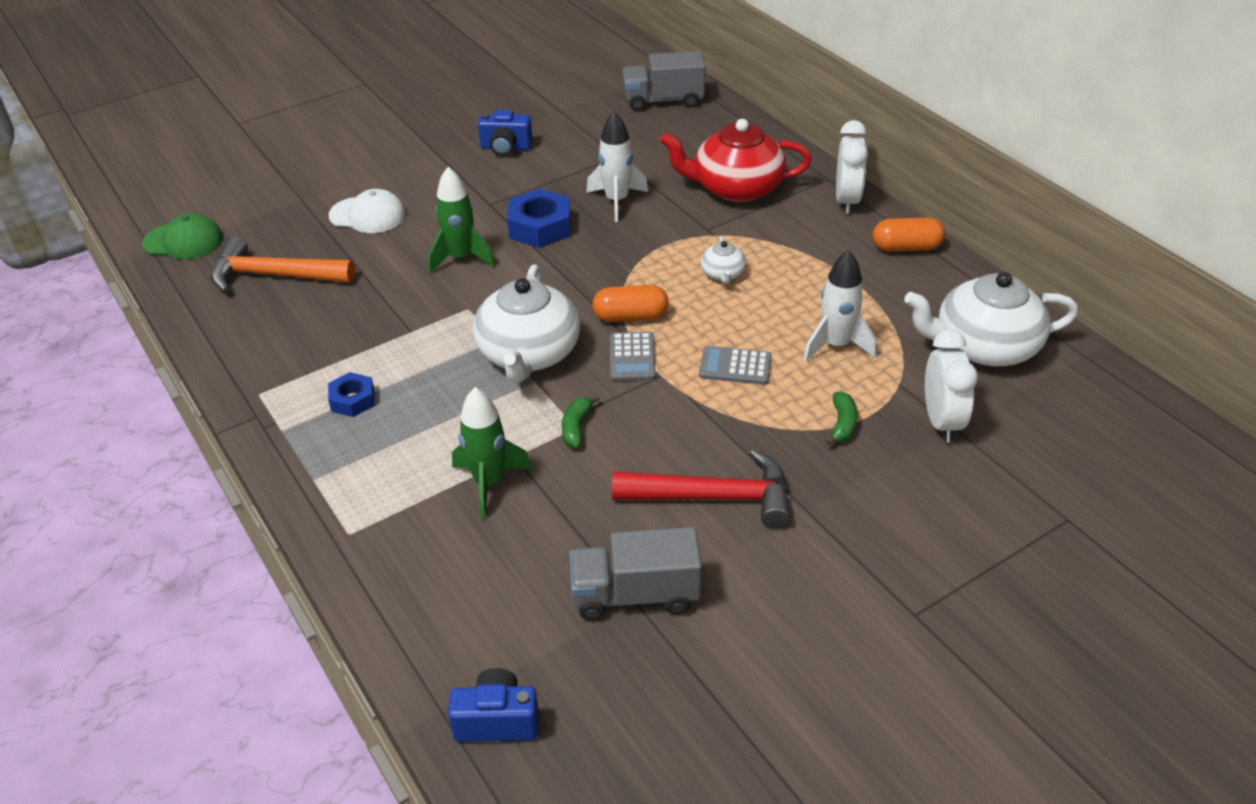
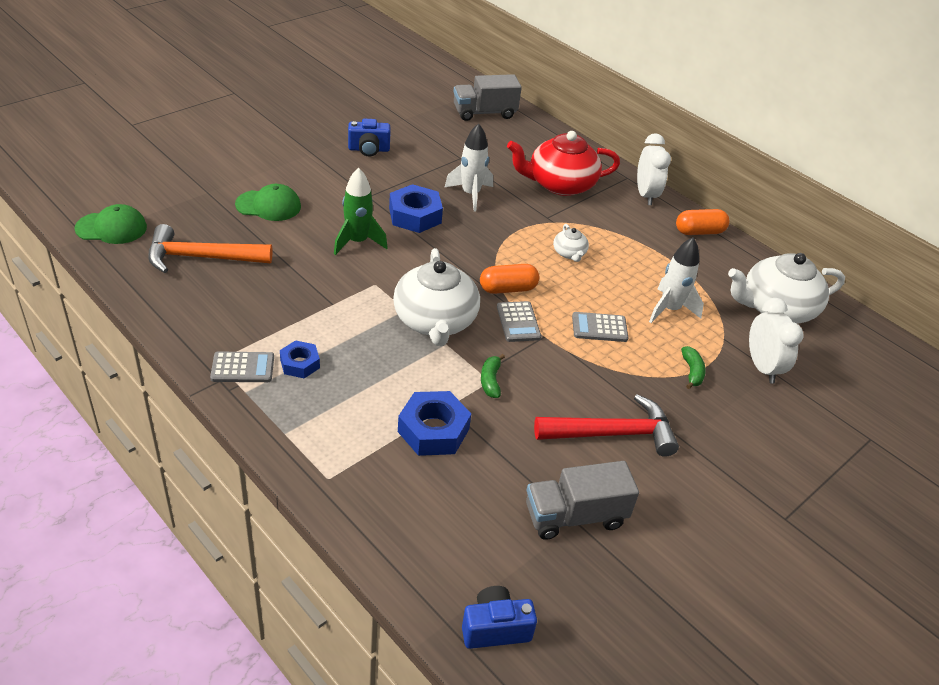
camera: 15 degrees left, 0 degrees up
white cap [329,189,406,233] -> green cap [235,184,301,221]
green rocket [452,387,532,518] -> blue nut [398,391,471,456]
none -> grey calculator [210,351,274,382]

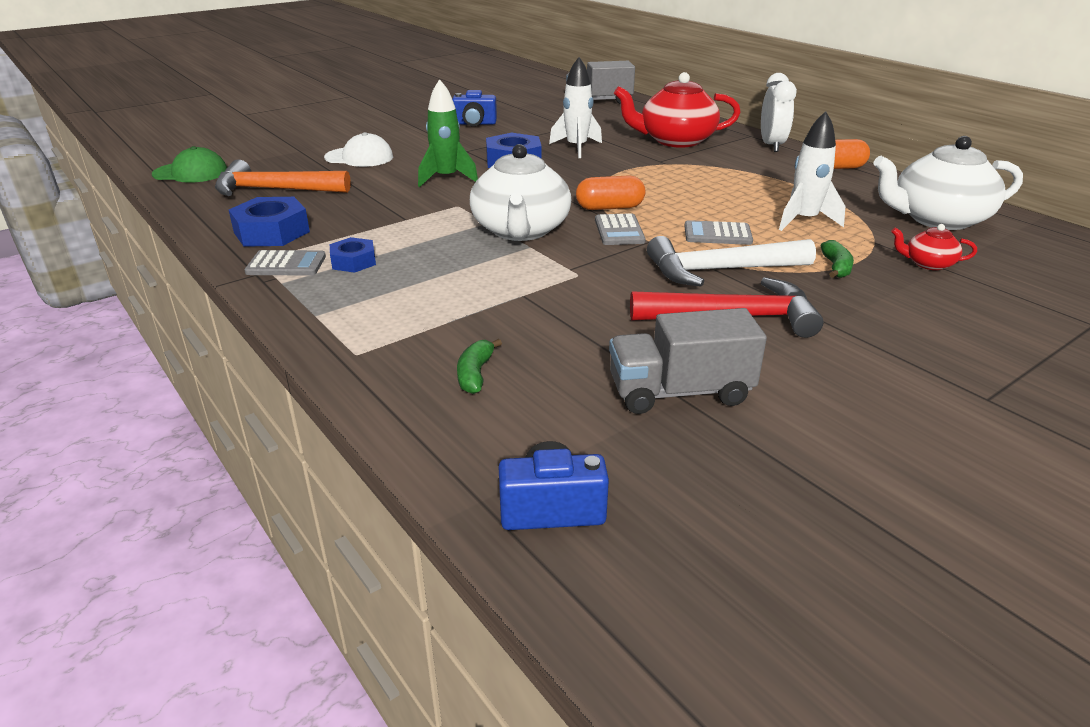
camera: 10 degrees right, 10 degrees down
green cap [235,184,301,221] -> white cap [324,132,393,167]
blue nut [398,391,471,456] -> blue nut moved to [229,197,310,247]
green banana [481,354,505,398] -> green banana moved to [457,339,502,394]
white teapot [553,224,589,262] -> none
white clock [749,298,803,384] -> red teapot [891,224,977,270]
none -> white hammer [647,236,816,287]

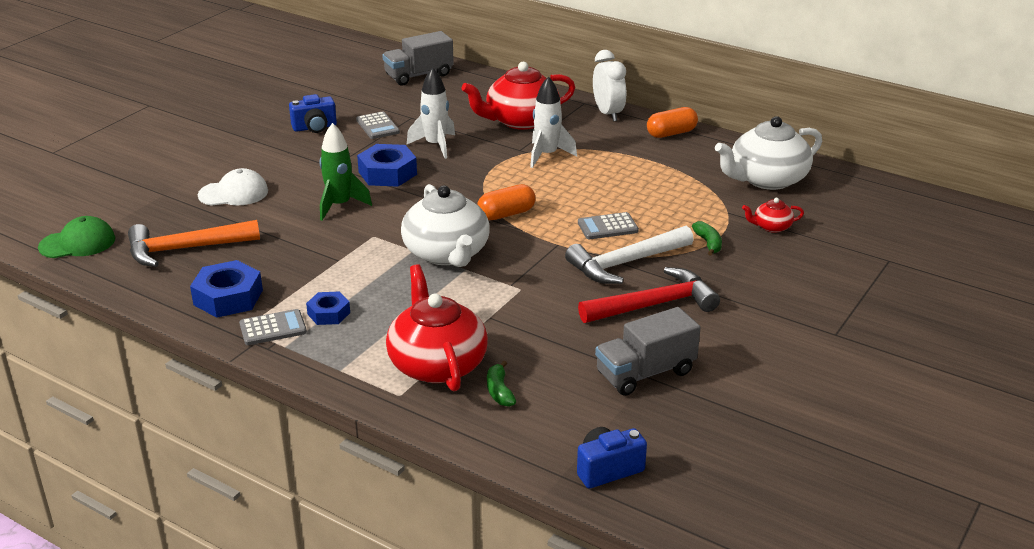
camera: 20 degrees left, 0 degrees up
grey calculator [595,213,646,245] -> grey calculator moved to [356,111,400,139]
white rocket [779,111,845,231] -> white rocket moved to [530,76,577,168]
none -> red teapot [386,264,488,392]

